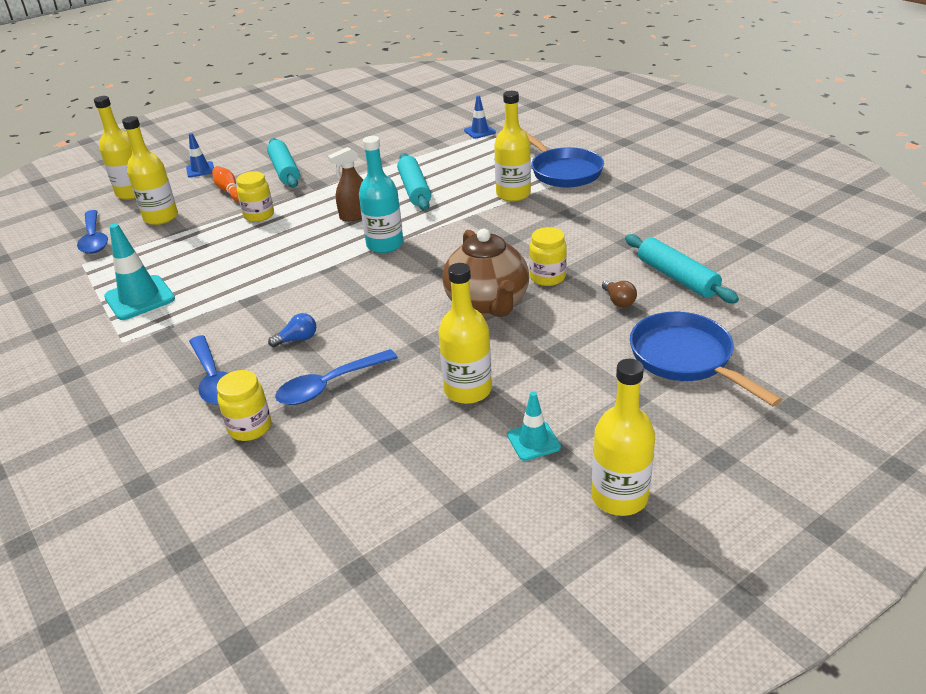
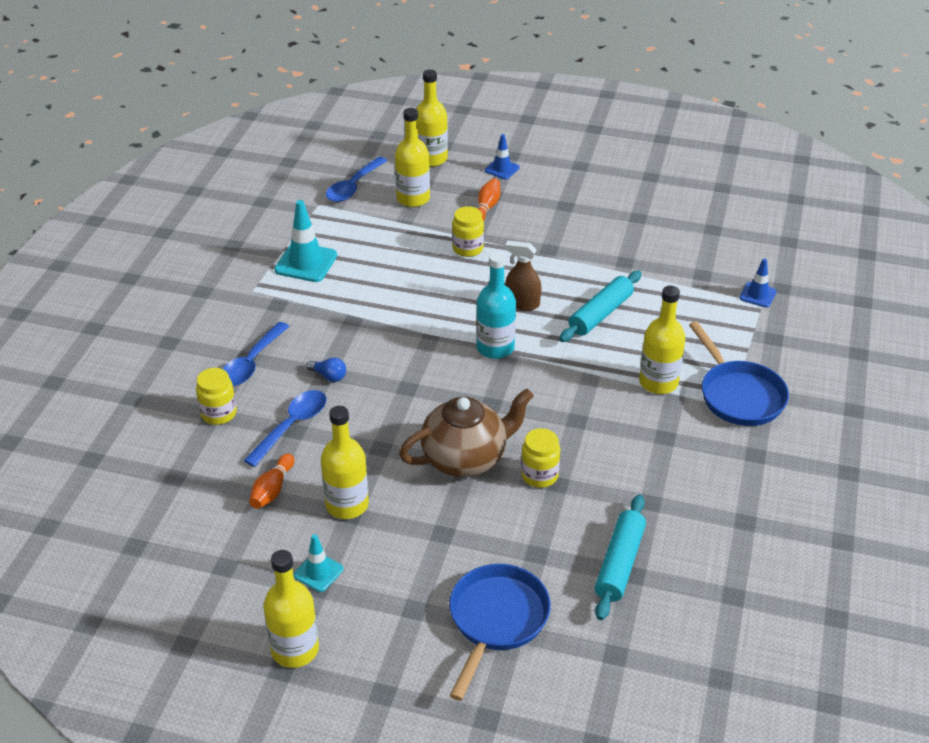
camera: 50 degrees right, 5 degrees up
turquoise rolling pin [267,138,300,188] -> none
blue spoon [275,349,398,405] -> blue spoon turned 105 degrees clockwise [244,390,326,467]
brown teapot [442,229,529,317] -> brown teapot turned 150 degrees counterclockwise [399,389,534,477]
blue pan [522,129,604,188] -> blue pan turned 45 degrees counterclockwise [689,321,789,426]
brown light bulb [602,280,637,307] -> none
none -> orange bowling pin [249,453,294,509]

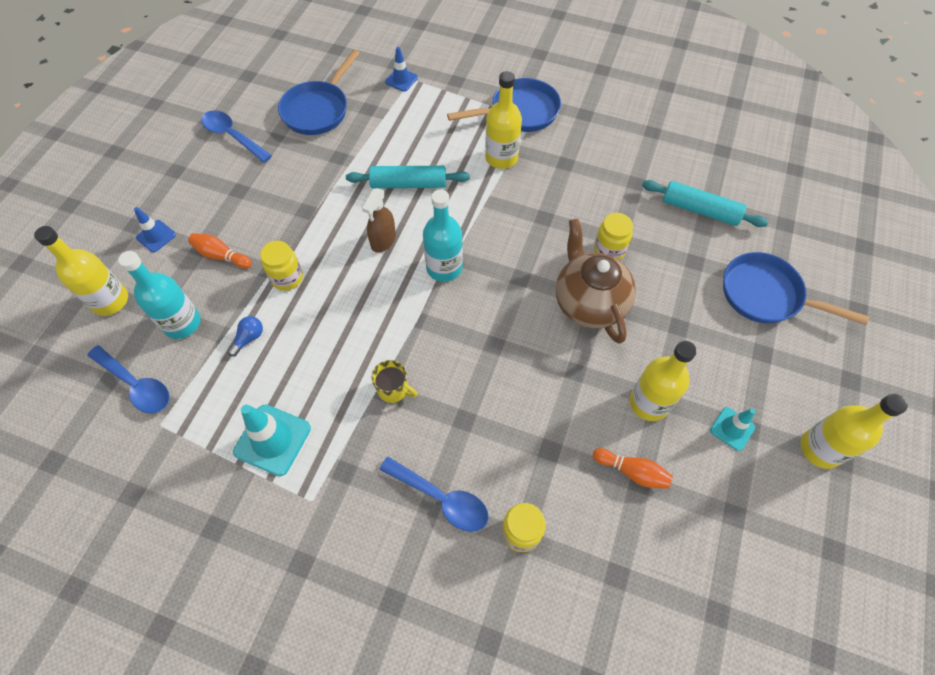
camera: 85 degrees left, 20 degrees up
blue spoon [244,390,326,467] -> blue spoon moved to [201,111,272,163]
blue light bulb [307,358,346,382] -> blue light bulb moved to [228,316,263,357]
yellow bottle [395,108,430,207] -> turquoise bottle [118,251,200,339]
turquoise rolling pin [559,271,642,342] -> turquoise rolling pin turned 45 degrees counterclockwise [346,166,470,188]
none -> blue pan [278,50,360,135]
none -> yellow mug [372,360,417,403]

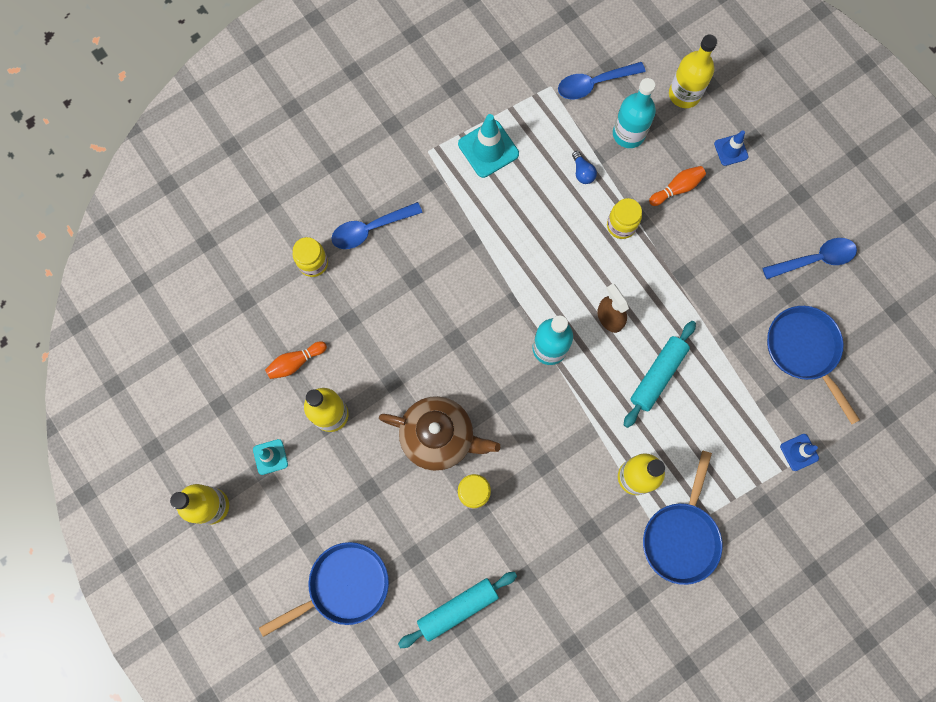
camera: 125 degrees right, 15 degrees up
yellow mug [372,360,417,403] -> none

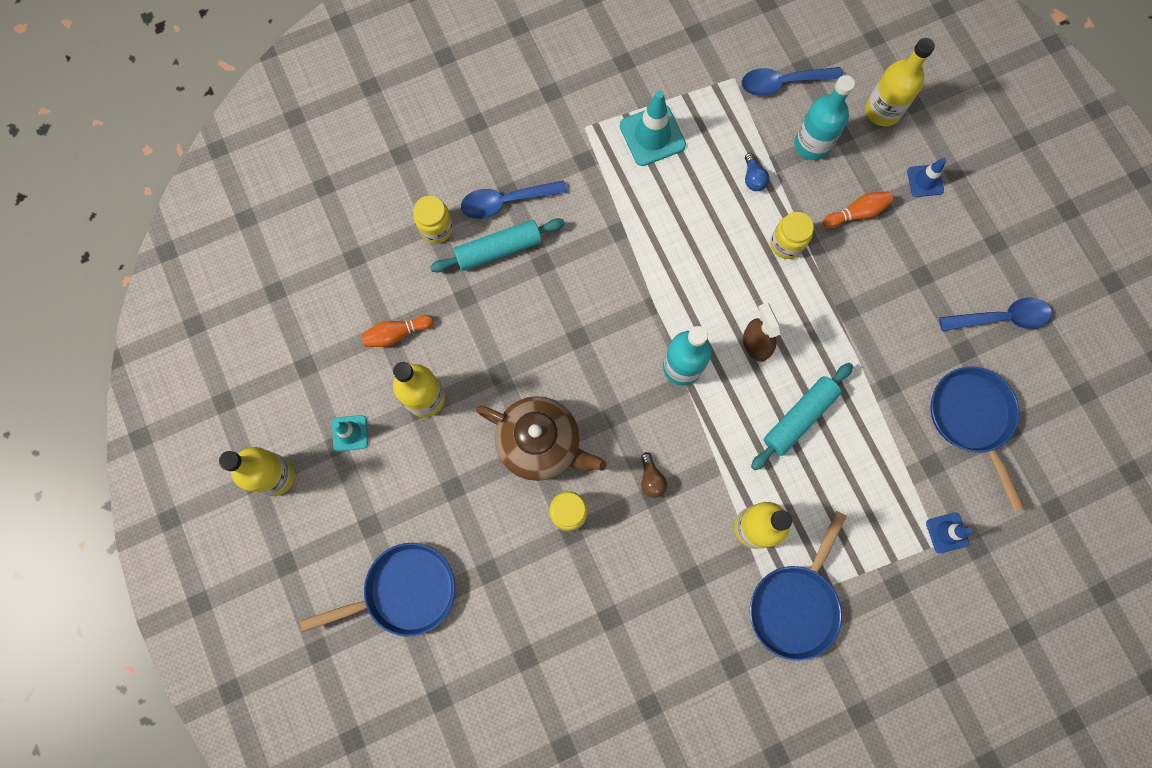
camera: 10 degrees right, 0 degrees up
turquoise rolling pin [398,572,517,648] -> turquoise rolling pin moved to [430,218,565,272]
none -> brown light bulb [641,452,667,498]

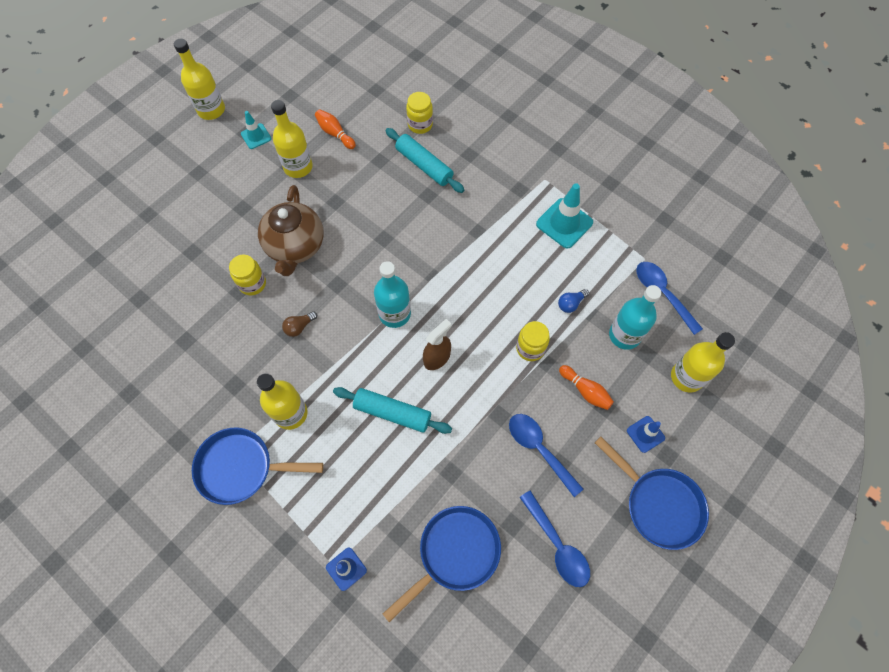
camera: 65 degrees right, 10 degrees down
blue pan [300,543,455,637] -> blue pan moved to [595,437,709,550]
blue spoon [461,180,567,219] -> blue spoon moved to [509,414,583,497]

